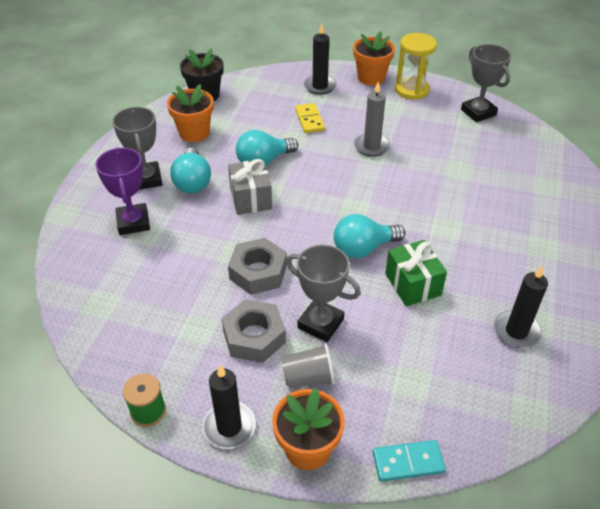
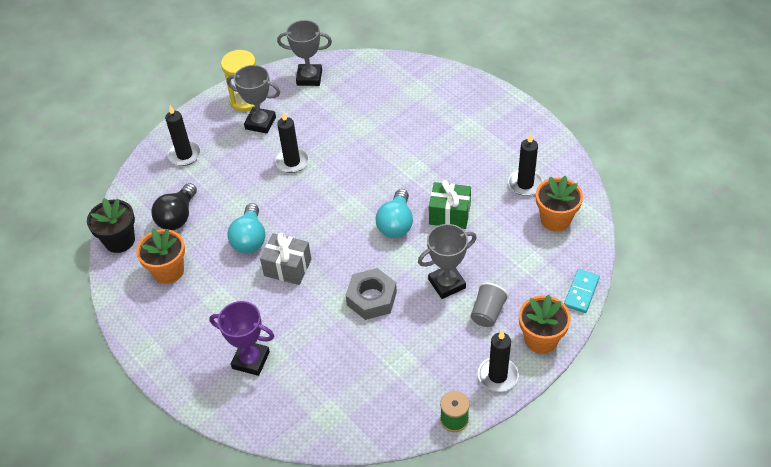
camera: 55 degrees left, 5 degrees up
grey trophy [112,107,162,190] -> grey trophy moved to [227,65,280,134]
turquoise light bulb [170,148,211,193] -> none
grey nut [222,299,286,363] -> none
yellow domino [295,103,325,133] -> none
orange flower pot [353,31,395,86] -> orange flower pot moved to [536,175,583,232]
grey candle [354,82,390,157] -> black candle [275,111,309,173]
none -> black light bulb [151,183,197,230]

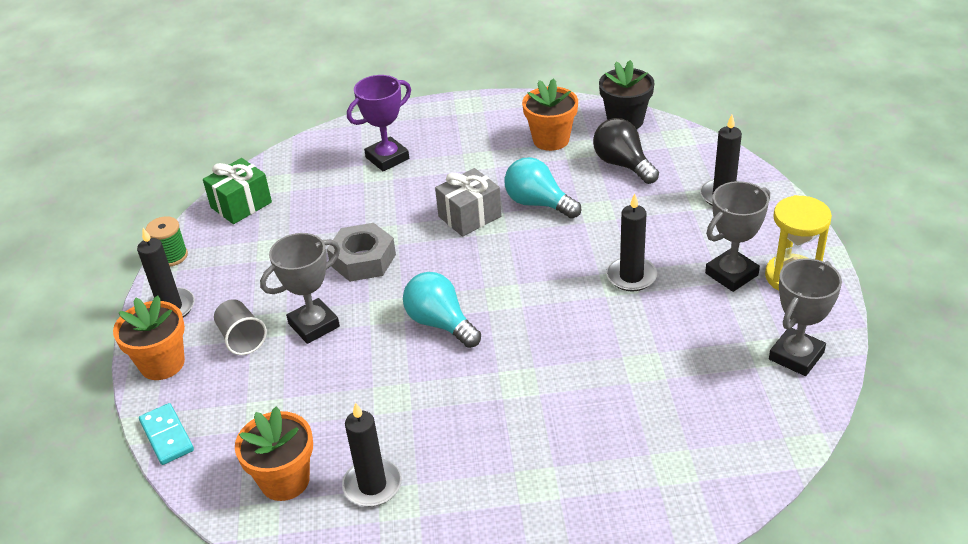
camera: 125 degrees right, 10 degrees down
grey trophy [418,224,477,299] -> grey trophy turned 45 degrees clockwise [260,233,340,344]
green gift [429,180,471,229] -> green gift moved to [203,158,272,224]

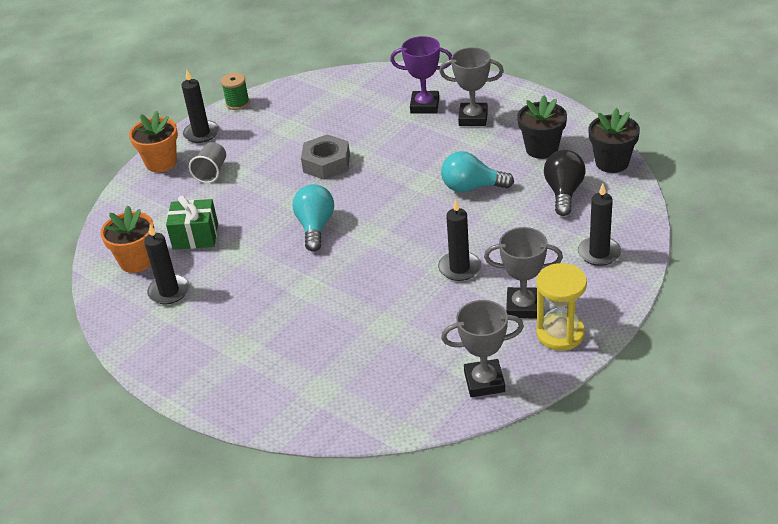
camera: 45 degrees right, 0 degrees up
turquoise domino [139,403,194,465] -> none
green gift [203,158,272,224] -> green gift moved to [166,195,218,250]
grey trophy [260,233,340,344] -> grey trophy moved to [439,47,504,126]
grey gift [435,168,502,237] -> none
turquoise light bulb [504,157,581,219] -> turquoise light bulb turned 75 degrees counterclockwise [441,151,514,192]
orange flower pot [522,78,578,151] -> black flower pot [517,95,567,159]

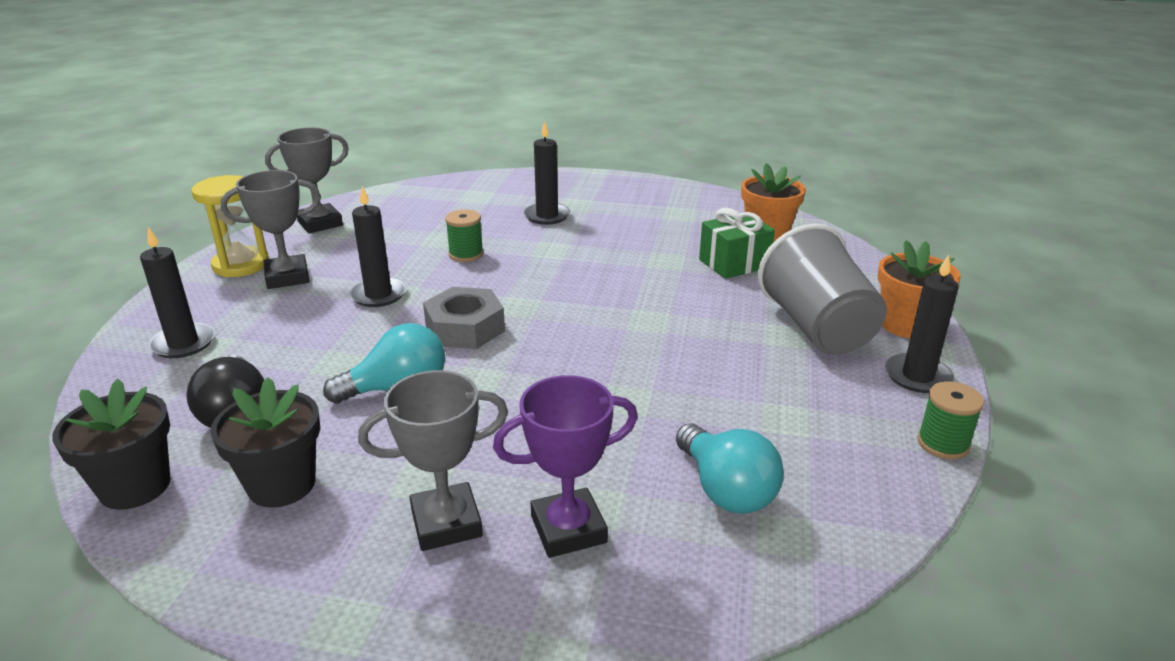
camera: 150 degrees right, 10 degrees down
black candle [144,225,189,304] -> black candle moved to [524,121,570,225]
grey cup [189,142,226,183] -> grey cup [758,224,887,355], size x1.96
turquoise light bulb [293,184,334,252] -> turquoise light bulb moved to [676,424,784,514]
grey nut [301,134,350,180] -> grey nut moved to [423,287,505,349]
none -> green spool [445,209,484,262]

